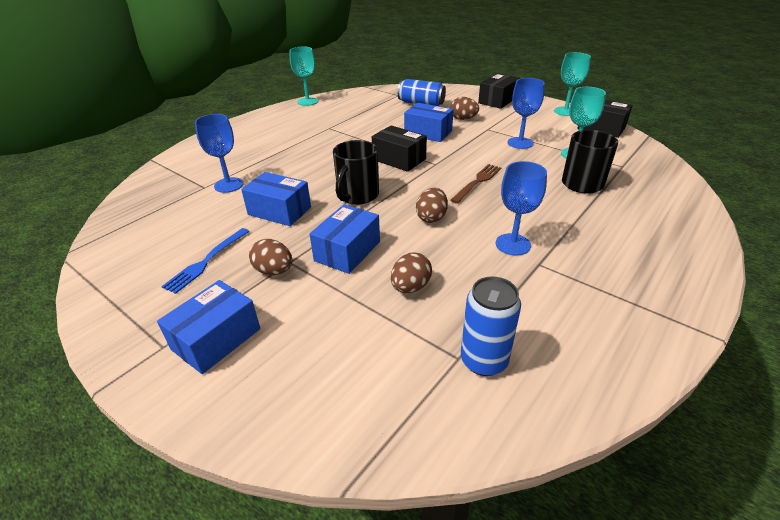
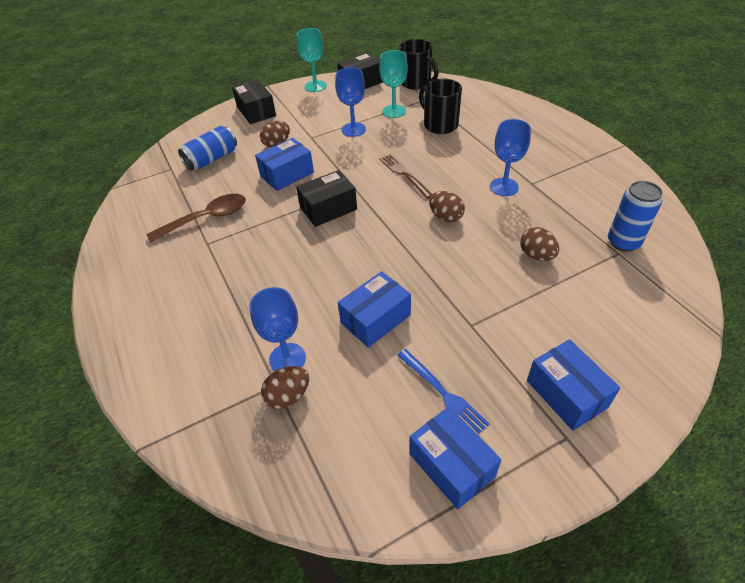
camera: 65 degrees left, 10 degrees up
brown egg [249,239,292,275] -> brown egg moved to [261,366,309,409]
turquoise goblet [290,47,318,106] -> none
blue box [310,204,380,274] -> blue box moved to [409,406,501,510]
black mug [333,140,379,205] -> black mug moved to [399,39,439,90]
none -> brown spoon [146,194,246,243]

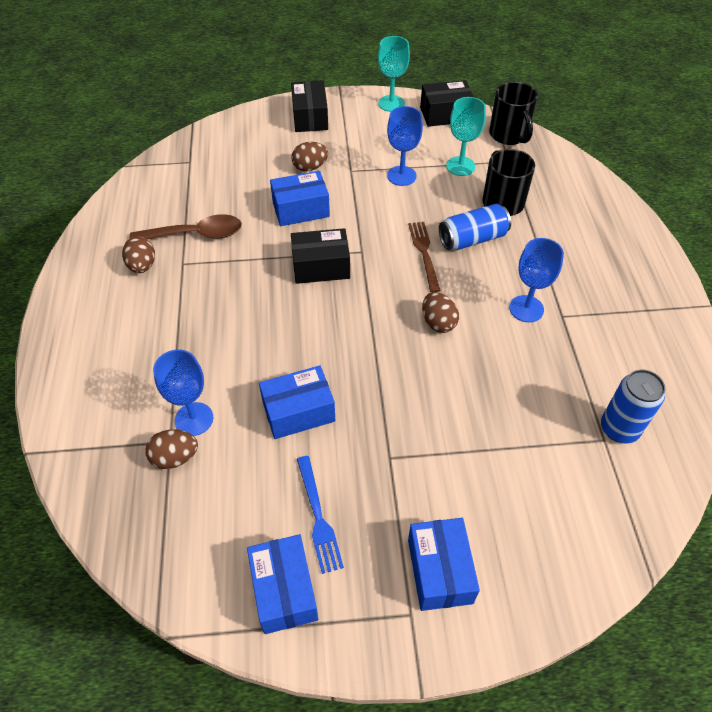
camera: 20 degrees right, 5 degrees up
blue can [178,126,237,171] -> blue can moved to [439,204,511,250]
brown egg [520,227,559,261] -> brown egg moved to [122,237,155,273]

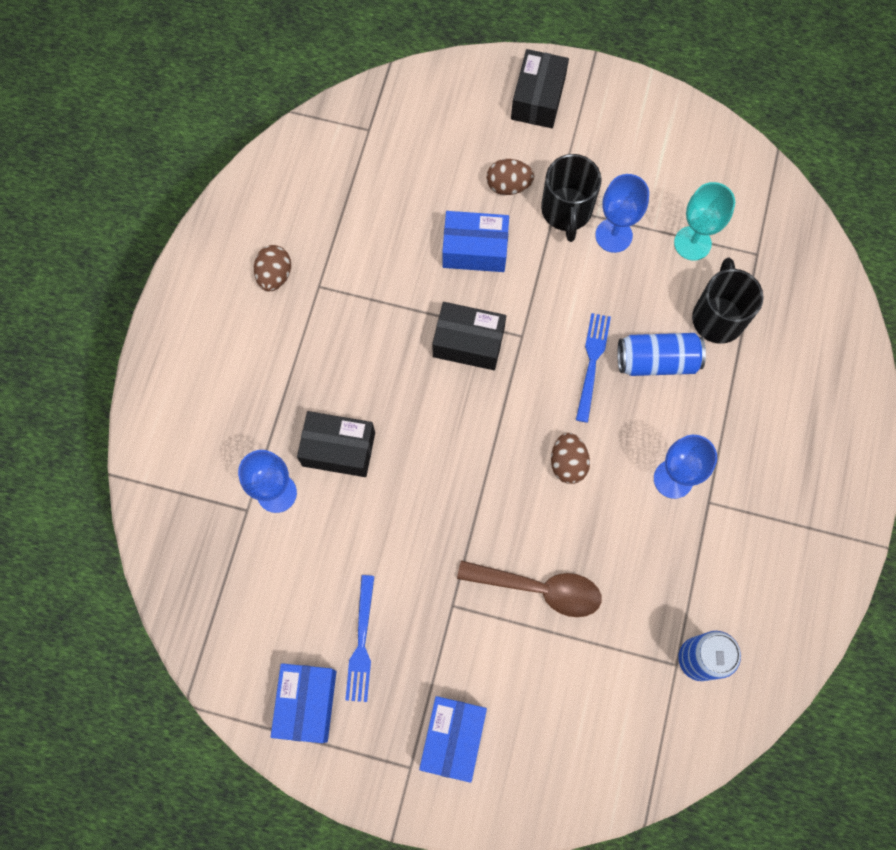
camera: 20 degrees right, 20 degrees up
brown spoon [130,214,242,239] -> brown spoon moved to [457,560,602,617]
brown egg [145,429,198,469] -> none
blue box [259,365,335,439] -> none
turquoise goblet [378,36,410,112] -> none
brown fork [408,222,441,292] -> blue fork [576,313,611,423]
black box [420,80,474,127] -> black box moved to [297,411,375,477]
black mug [489,82,538,145] -> black mug moved to [541,154,601,242]

